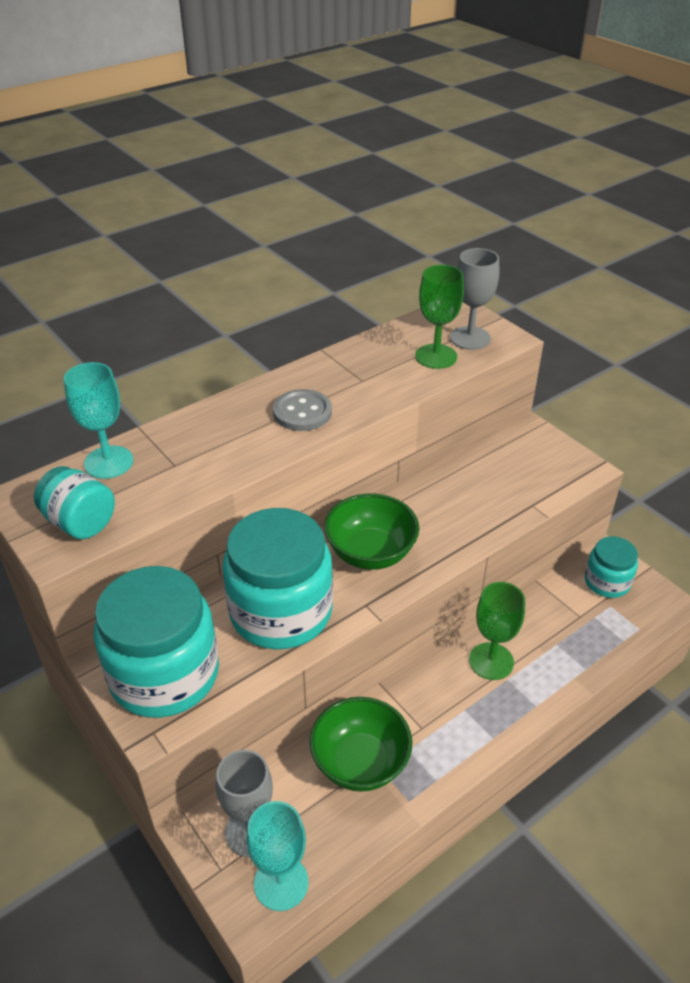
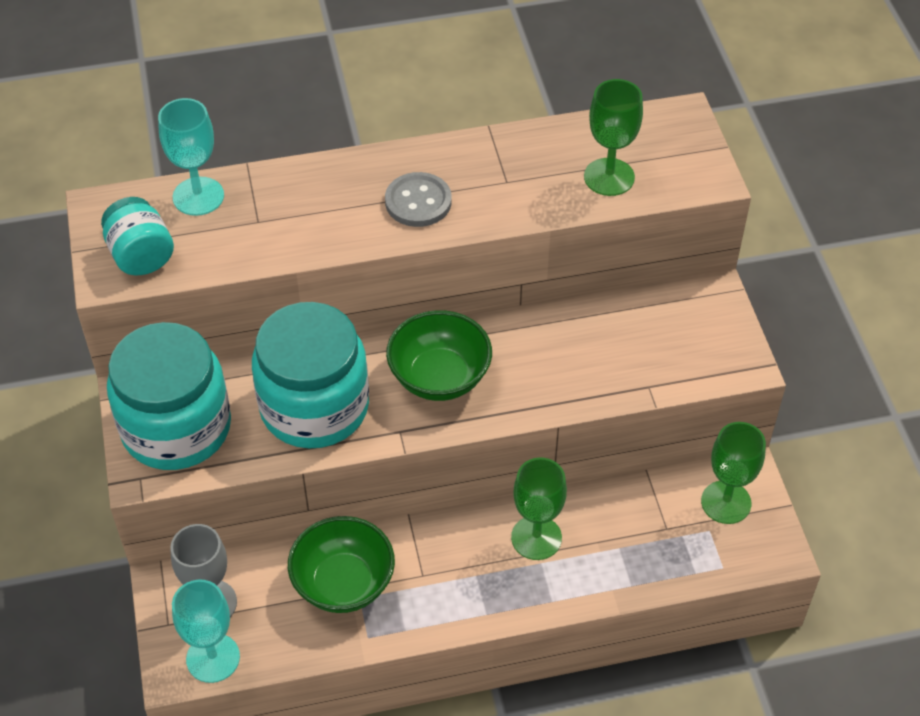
camera: 25 degrees right, 10 degrees up
grey goblet [450,248,499,350] -> none
turquoise jar [585,536,638,598] -> green goblet [701,422,766,524]

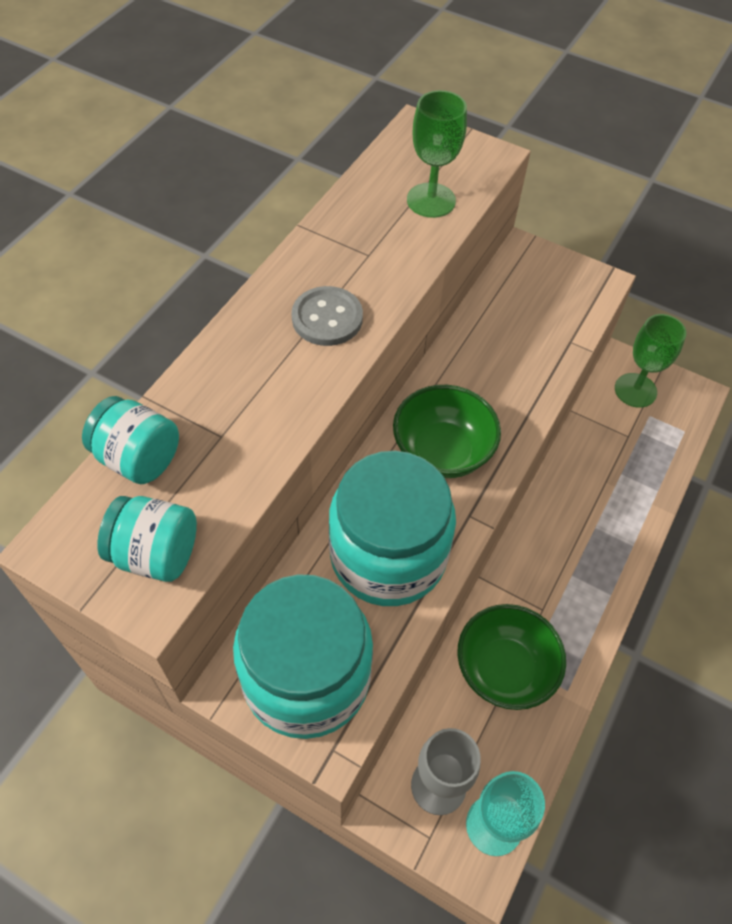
camera: 50 degrees left, 5 degrees up
turquoise goblet [158,98,224,216] -> turquoise jar [82,396,179,484]
green goblet [511,457,567,560] -> none

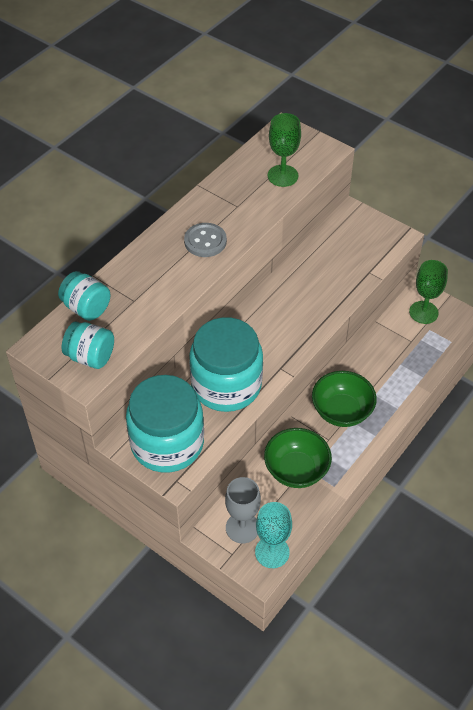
camera: 10 degrees right, 5 degrees down
green bowl [393,385,501,478] -> green bowl moved to [312,371,377,427]

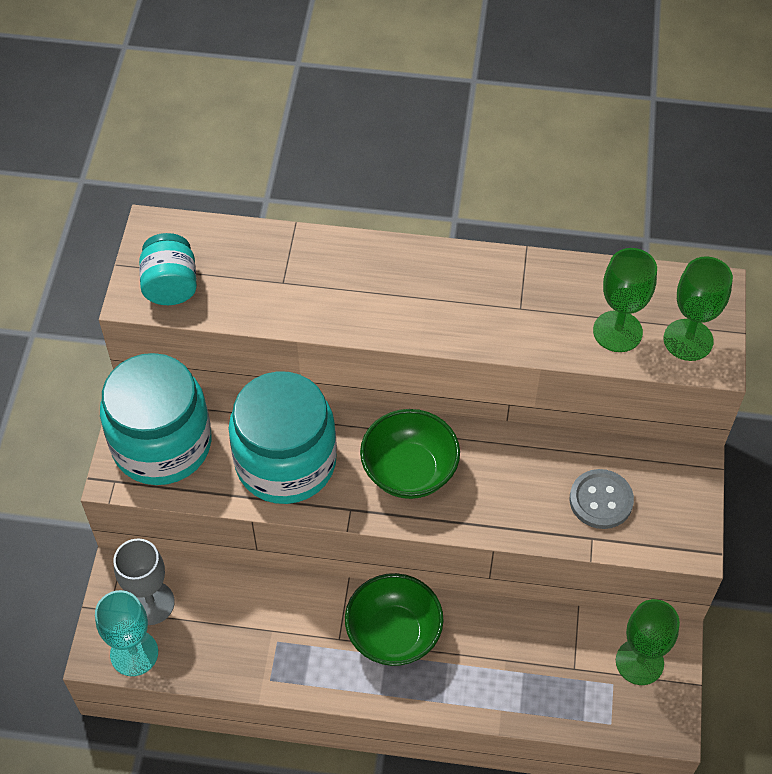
camera: 60 degrees right, 5 degrees up
turquoise jar [58,271,110,321] -> none
grey button [184,223,227,257] -> grey button moved to [570,469,634,529]
green bowl [264,428,332,488] -> green bowl moved to [360,409,460,499]
none -> green goblet [663,256,733,361]

